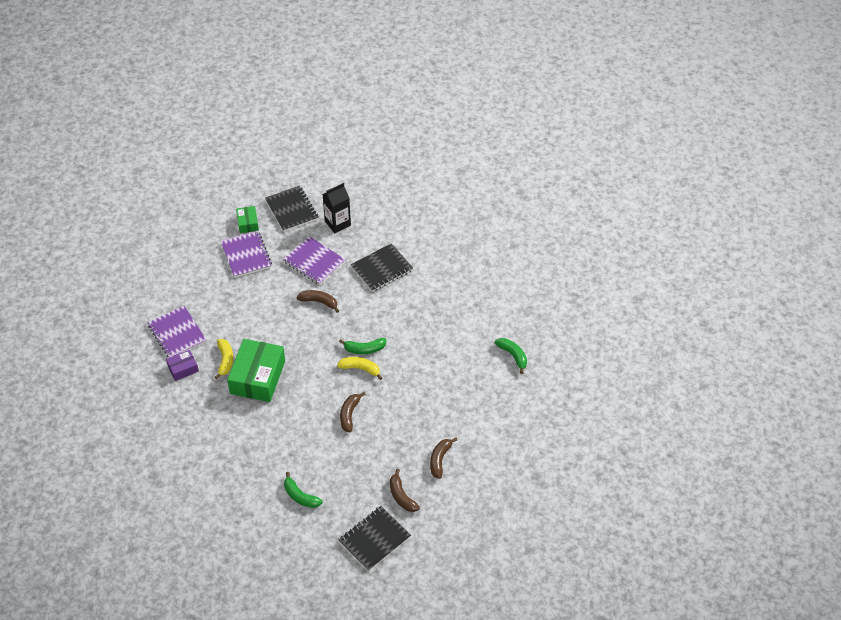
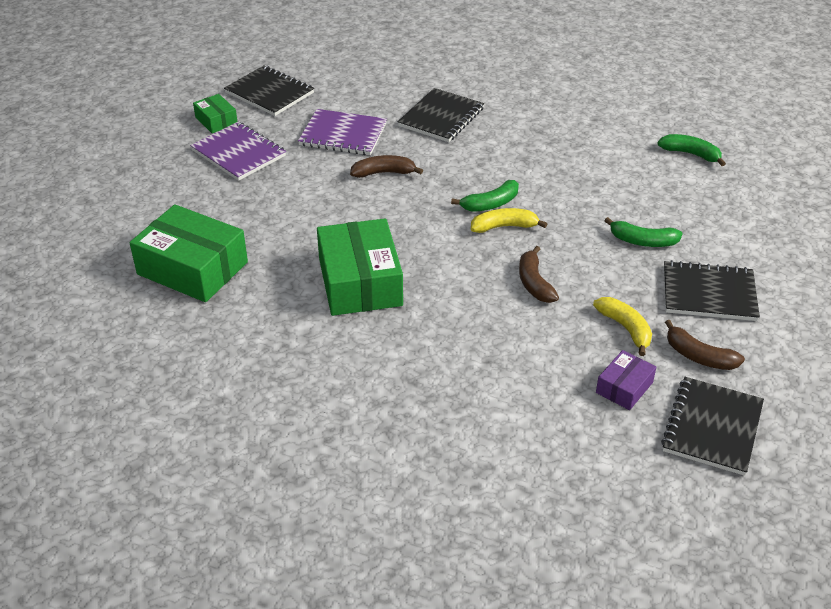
camera: 25 degrees left, 10 degrees down
purple notebook [148,306,207,358] -> green box [130,204,248,302]
purple box [166,350,199,381] -> purple box moved to [596,350,656,410]
yellow banana [215,339,233,379] -> yellow banana moved to [593,297,652,356]
green banana [284,472,323,508] -> green banana moved to [604,217,683,247]
black carton [323,183,351,233] -> none
brown banana [430,437,457,479] -> black notebook [664,260,760,321]

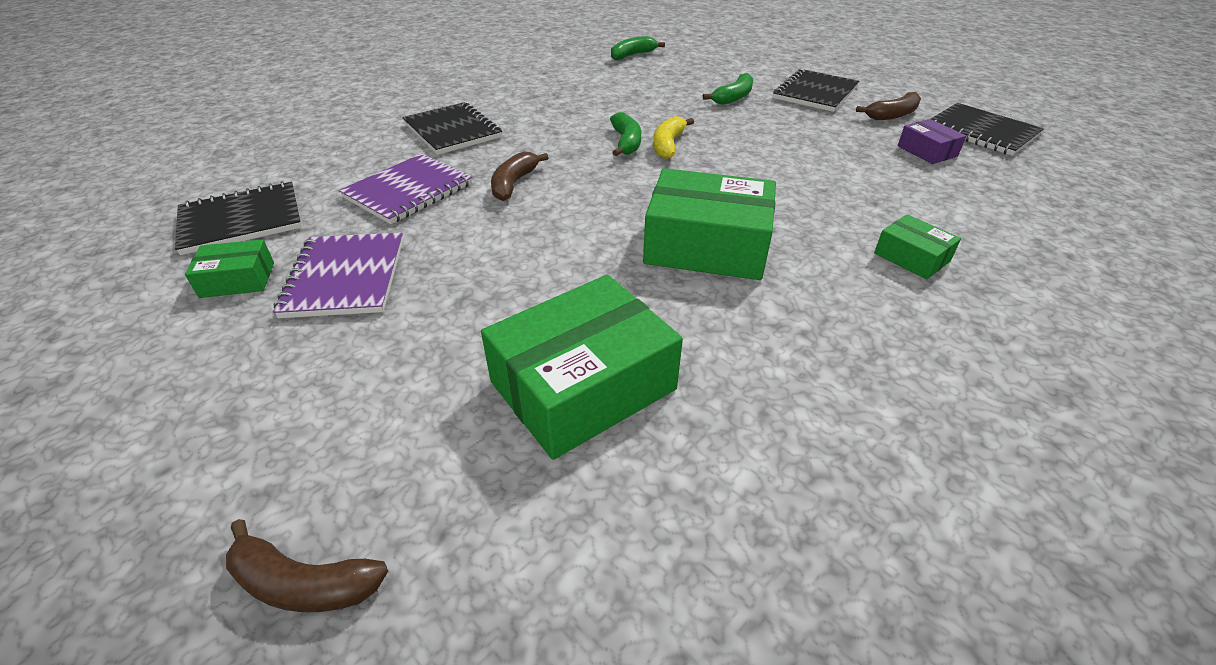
camera: 65 degrees left, 0 degrees up
purple notebook [190,121,286,181] -> purple notebook turned 75 degrees counterclockwise [273,232,403,318]
brown banana [519,246,559,303] -> brown banana moved to [226,519,388,612]
yellow banana [593,297,652,356] -> none
none -> green box [874,214,961,279]

